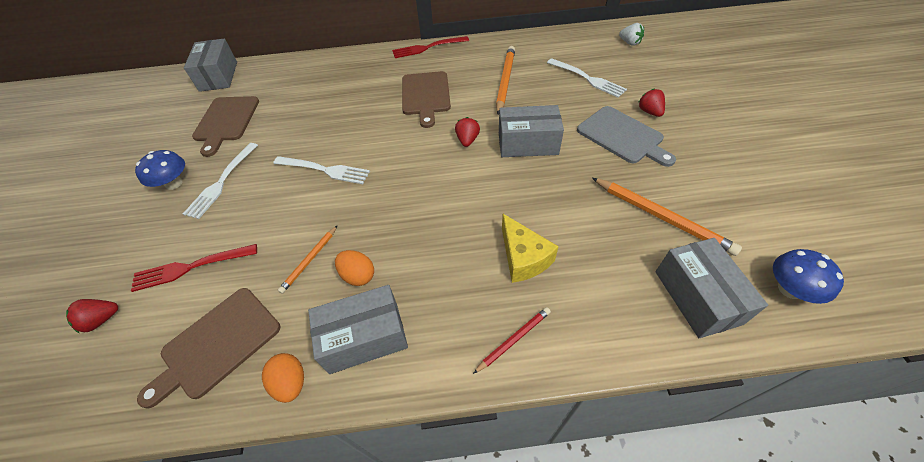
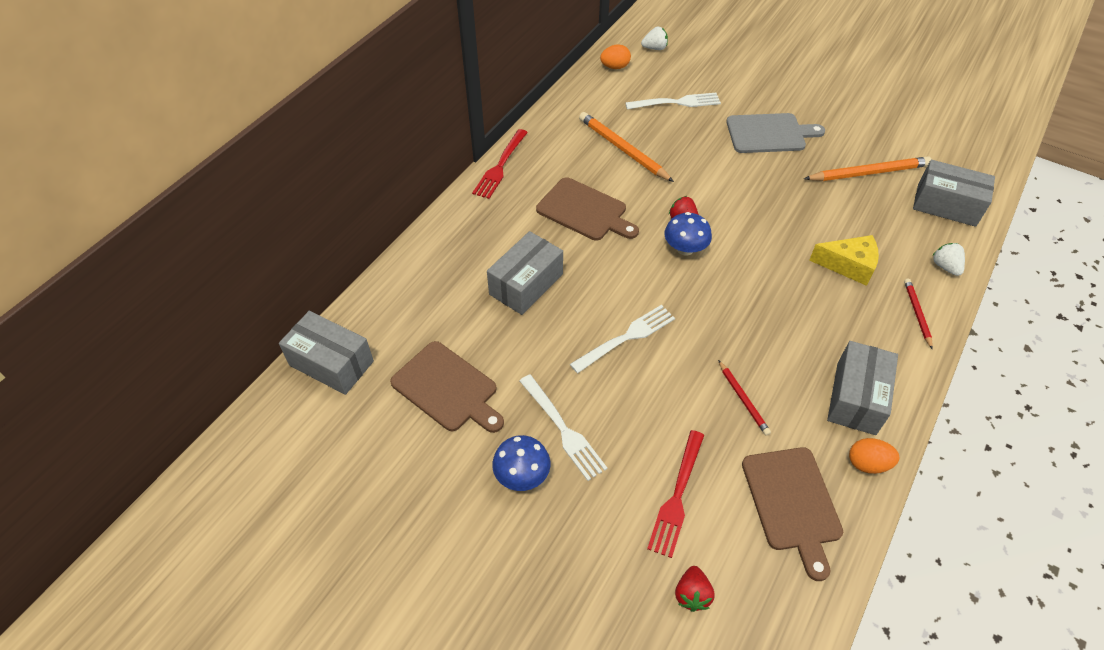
camera: 55 degrees left, 0 degrees up
orange pencil [278,225,338,294] -> red pencil [718,360,771,436]
orange egg [335,250,374,286] -> orange egg moved to [600,44,631,69]
grey box [499,105,564,157] -> grey box moved to [487,231,563,315]
red strawberry [638,89,665,117] -> none
blue mushroom [773,249,844,304] -> blue mushroom moved to [664,212,712,256]
none -> white strawberry [932,243,965,276]

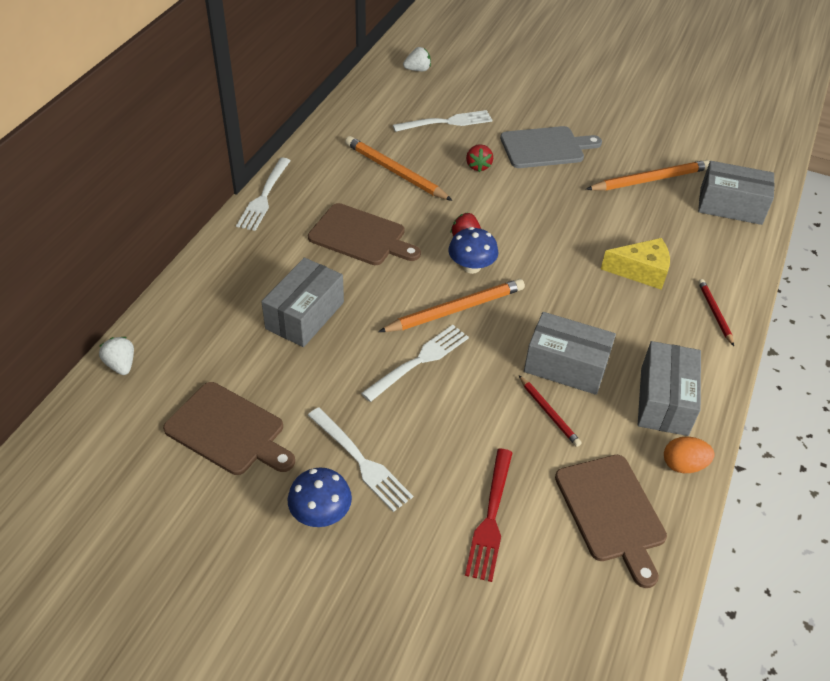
camera: 10 degrees left, 5 degrees down
grey box [279,311,374,395] -> grey box moved to [524,312,616,395]
red fork [472,129,528,199] -> white fork [236,158,291,231]
orange egg [600,44,631,69] -> none
red strawberry [675,566,714,612] -> red strawberry moved to [466,144,493,172]
white strawberry [932,243,965,276] -> white strawberry moved to [99,337,134,375]
none -> orange pencil [378,279,525,332]

